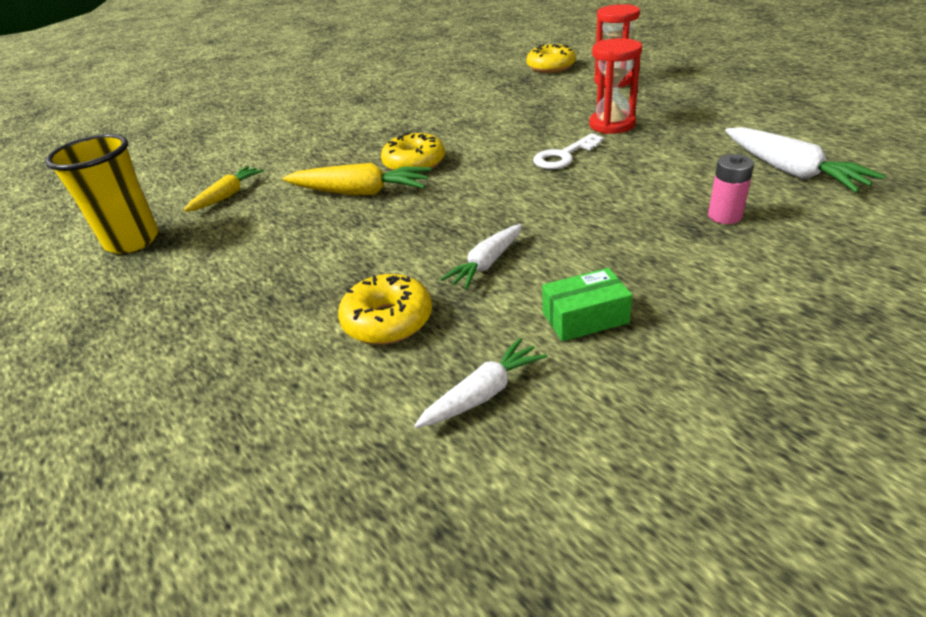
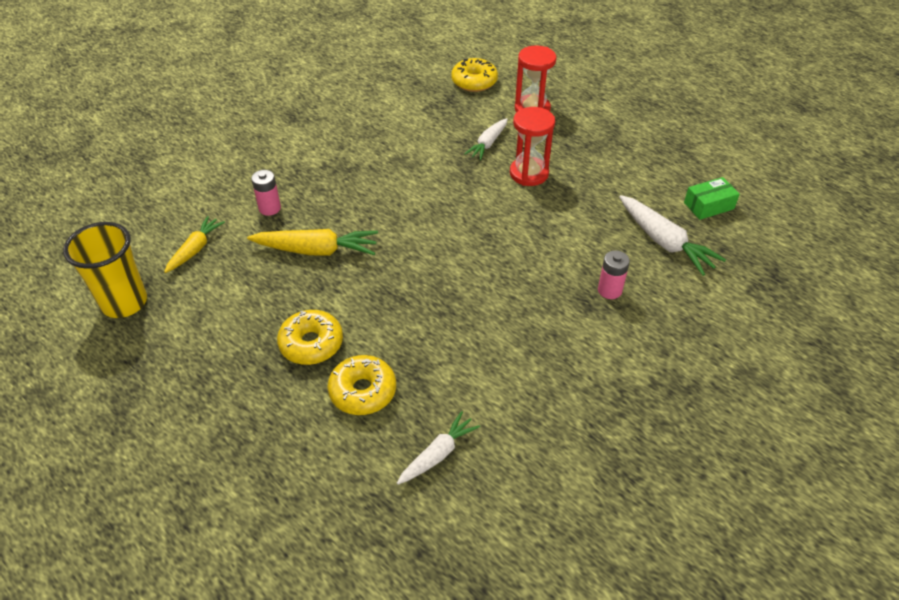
camera: 10 degrees left, 10 degrees up
yellow donut [381,133,445,174] -> yellow donut moved to [277,310,343,365]
white carrot [440,224,522,290] -> white carrot moved to [464,118,508,160]
white key [533,133,604,169] -> none
green box [542,268,632,341] -> green box moved to [684,177,740,220]
none -> pink battery [251,170,281,216]

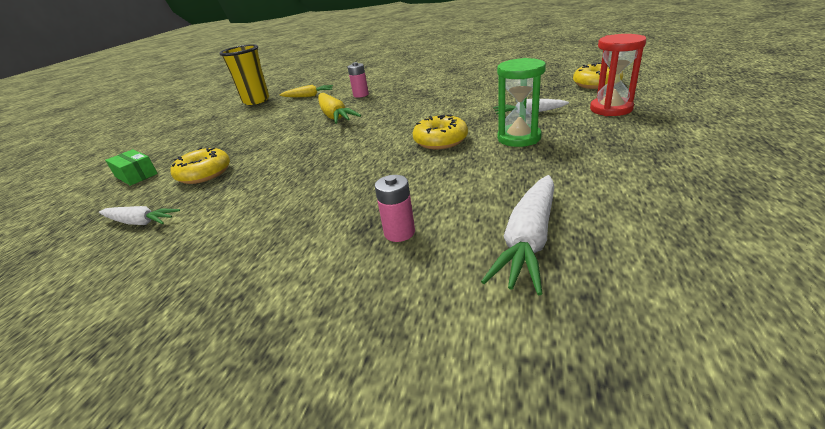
camera: 65 degrees right, 15 degrees down
yellow donut [277,310,343,365] -> yellow donut moved to [413,114,468,149]
red hourglass [510,107,555,186] -> green hourglass [497,58,546,147]
green box [684,177,740,220] -> green box moved to [105,149,158,186]

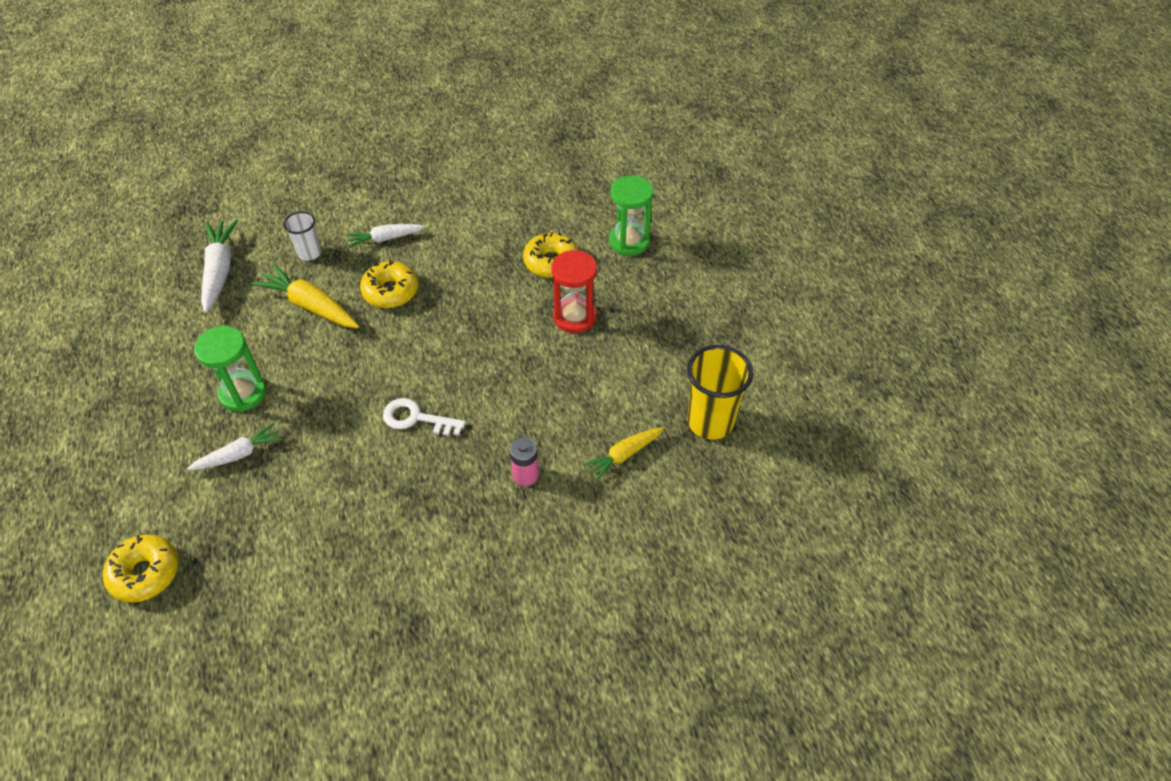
camera: 145 degrees right, 20 degrees up
white carrot [99,206,180,225] -> white carrot moved to [346,224,425,248]
green box [105,149,158,186] -> green hourglass [609,175,653,256]
yellow carrot [318,93,361,124] -> yellow carrot moved to [251,264,359,328]
pink battery [375,175,415,242] -> white cup [283,211,321,261]
yellow donut [413,114,468,149] -> yellow donut moved to [360,260,418,308]
red hourglass [590,34,646,116] -> red hourglass moved to [551,250,597,333]
none -> white key [383,398,466,436]

